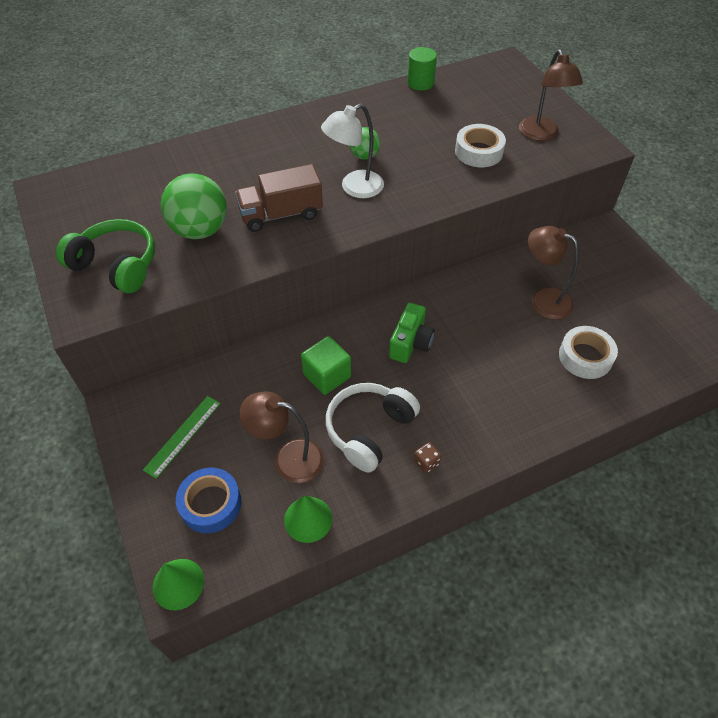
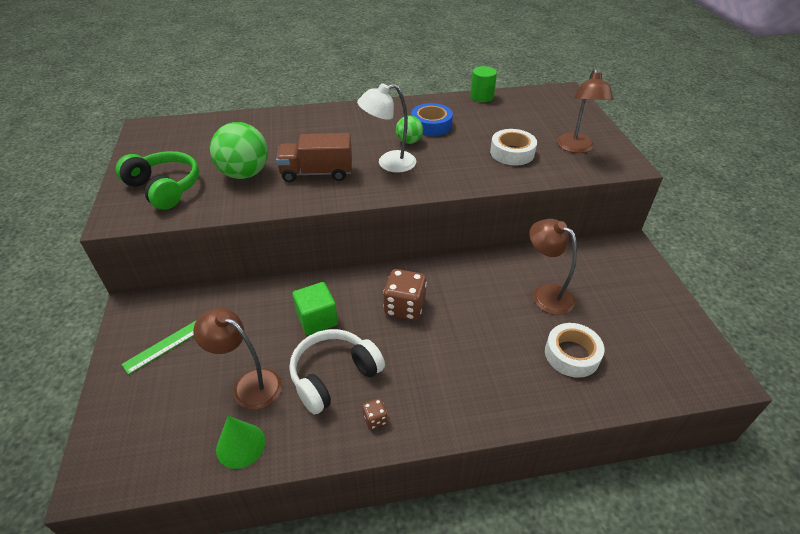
camera: 15 degrees right, 10 degrees down
green cone [153,559,204,610] -> none
blue tape [176,467,241,533] -> blue tape moved to [411,103,453,136]
green camera [389,302,435,363] -> brown dice [383,269,427,320]

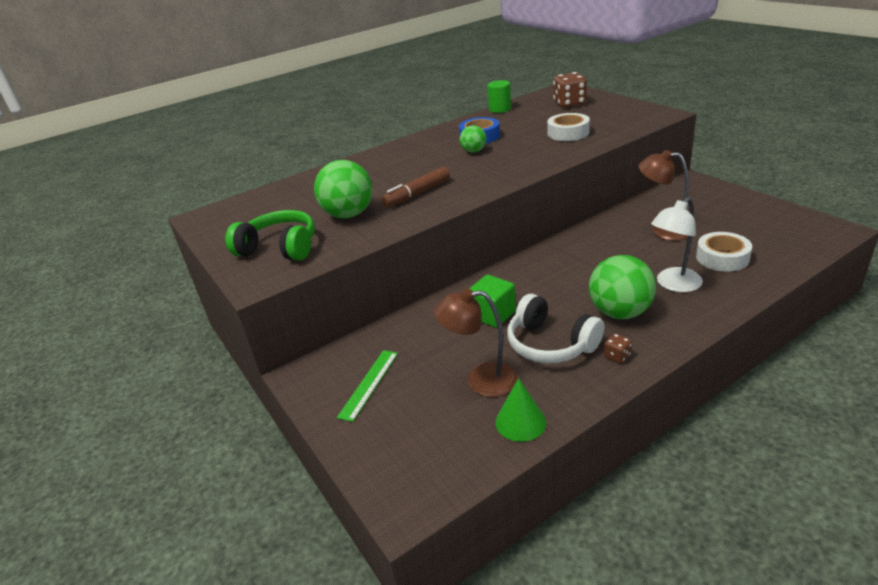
camera: 20 degrees left, 10 degrees down
brown truck [276,133,352,182] -> brown marker [381,167,450,207]
white headphones [289,329,385,414] -> white headphones turned 75 degrees counterclockwise [507,293,604,363]
white lamp [357,83,416,173] -> white lamp moved to [651,197,703,292]
brown dice [383,269,427,320] -> brown dice moved to [553,72,587,108]
brown lamp [557,68,613,153] -> none
none -> green ball [589,255,656,319]

